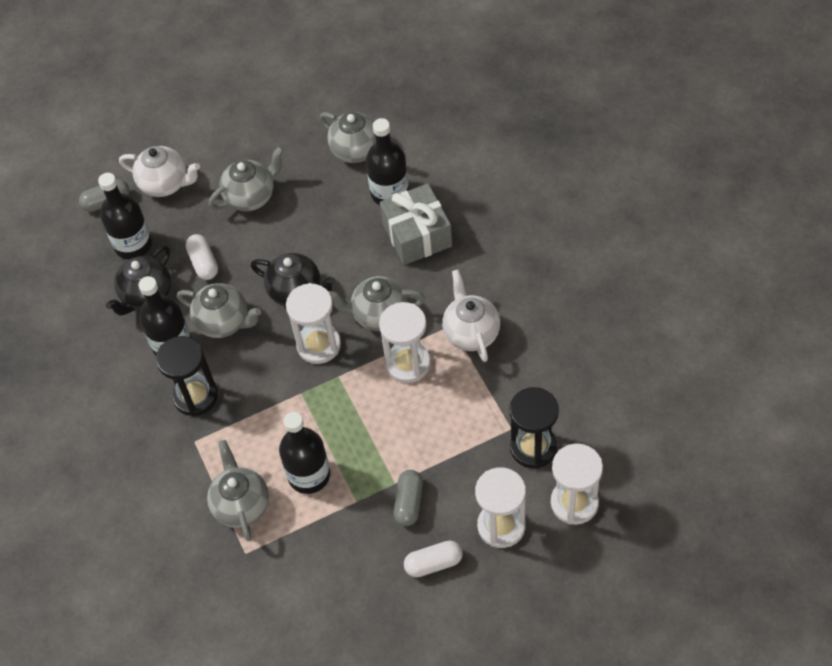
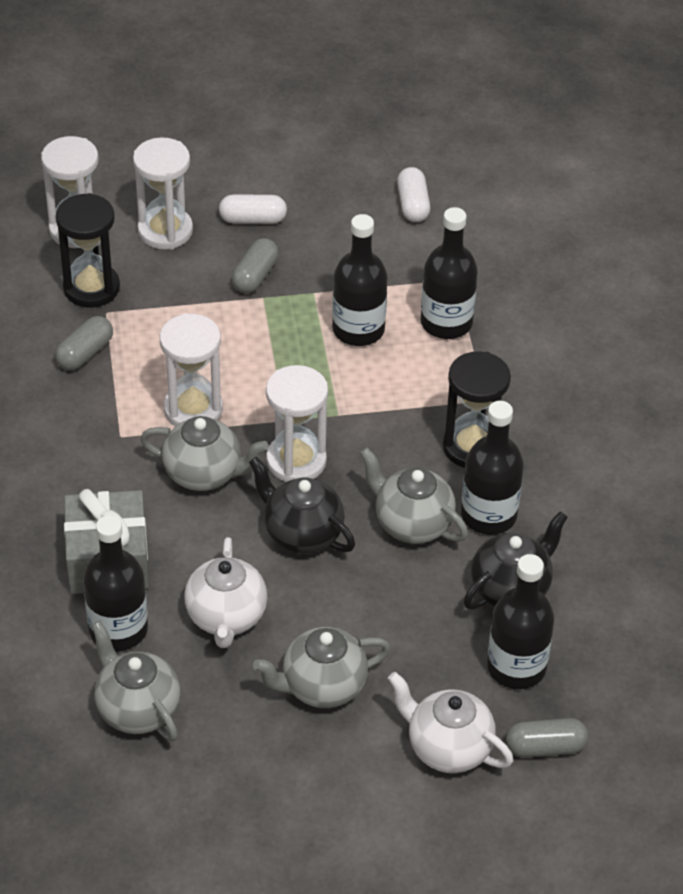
camera: 170 degrees left, 10 degrees down
white capsule [186,234,218,280] -> white capsule moved to [397,167,430,222]
grey teapot [207,440,269,541] -> black bottle [421,207,478,339]
white teapot [442,270,500,362] -> white teapot moved to [184,537,267,648]
none -> grey capsule [55,316,113,370]

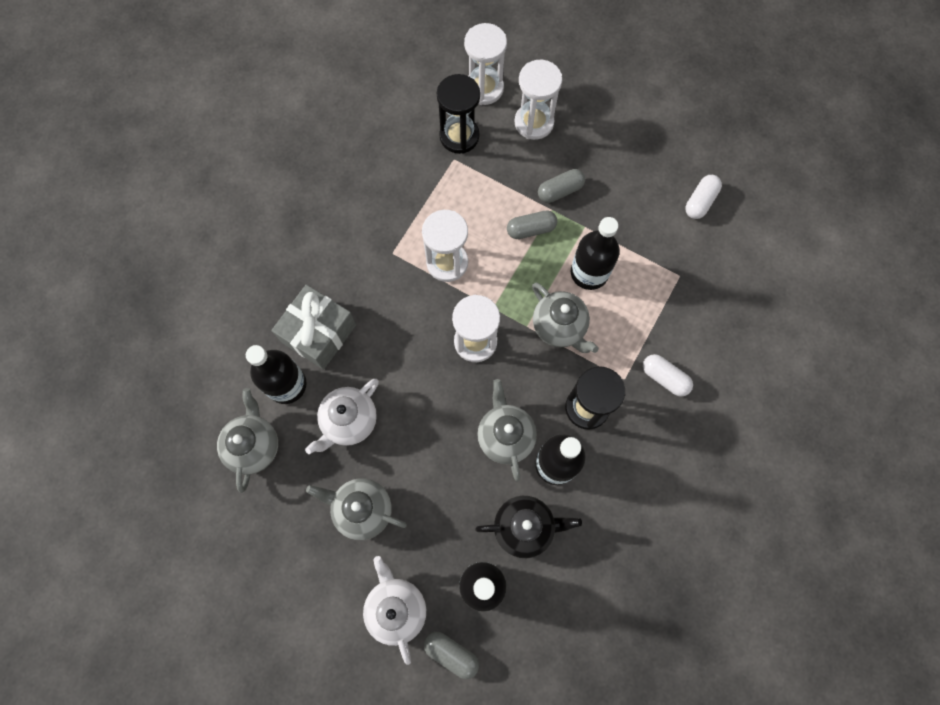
camera: 40 degrees right, 25 degrees up
grey capsule [55,316,113,370] -> grey capsule moved to [507,210,557,239]
grey teapot [140,416,269,491] -> grey teapot moved to [532,282,599,353]
white capsule [219,194,287,224] -> white capsule moved to [643,354,693,397]
black teapot [249,457,355,554] -> none
black bottle [421,207,478,339] -> none

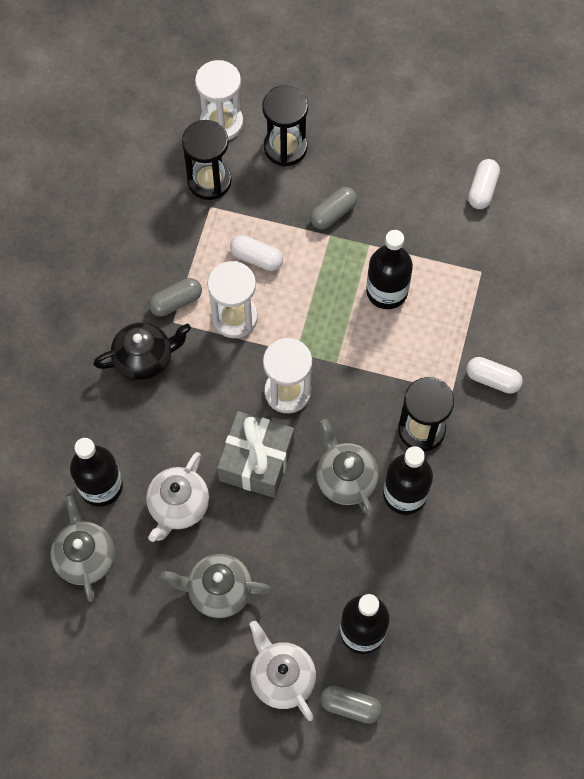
camera: 15 degrees left, 5 degrees down
grey gift [271,285,356,370] -> grey gift moved to [217,411,294,498]
black teapot [475,496,582,558] -> black teapot moved to [93,322,191,382]
grey capsule [507,210,557,239] -> grey capsule moved to [149,278,202,317]
white hourglass [515,60,562,140] -> black hourglass [262,85,308,167]
grey teapot [532,282,599,353] -> none
none -> white capsule [230,235,283,271]

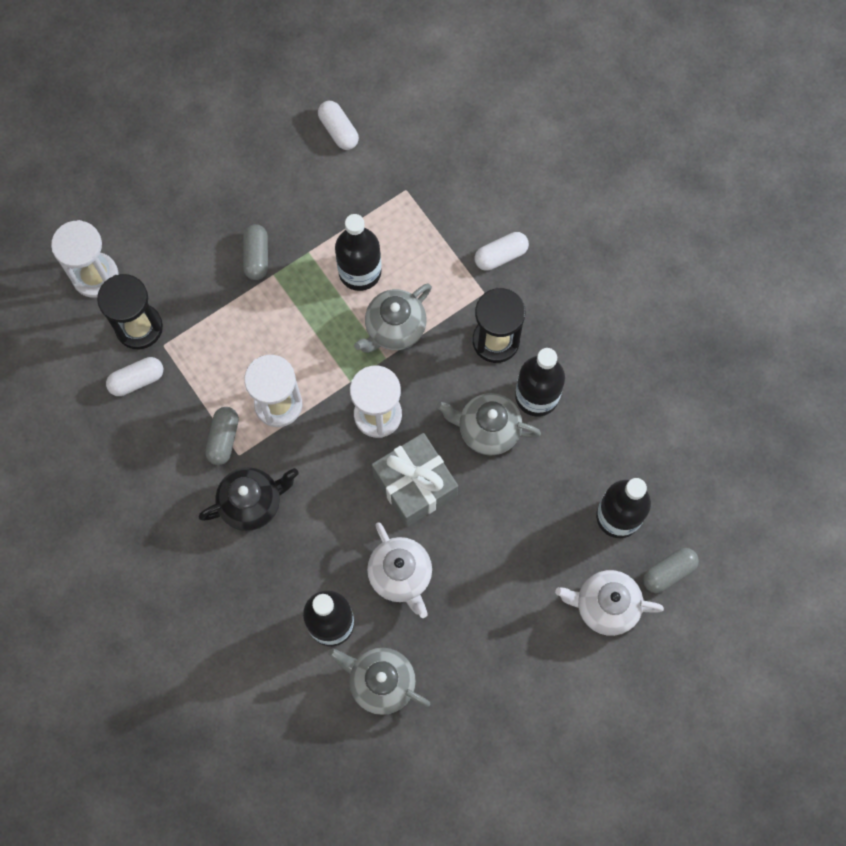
camera: 50 degrees left, 5 degrees up
black teapot [93,322,191,382] -> black teapot turned 45 degrees clockwise [199,467,299,531]
grey teapot [161,554,271,618] -> grey teapot moved to [354,283,432,353]
white capsule [230,235,283,271] -> white capsule moved to [106,357,163,396]
black hourglass [262,85,308,167] -> none

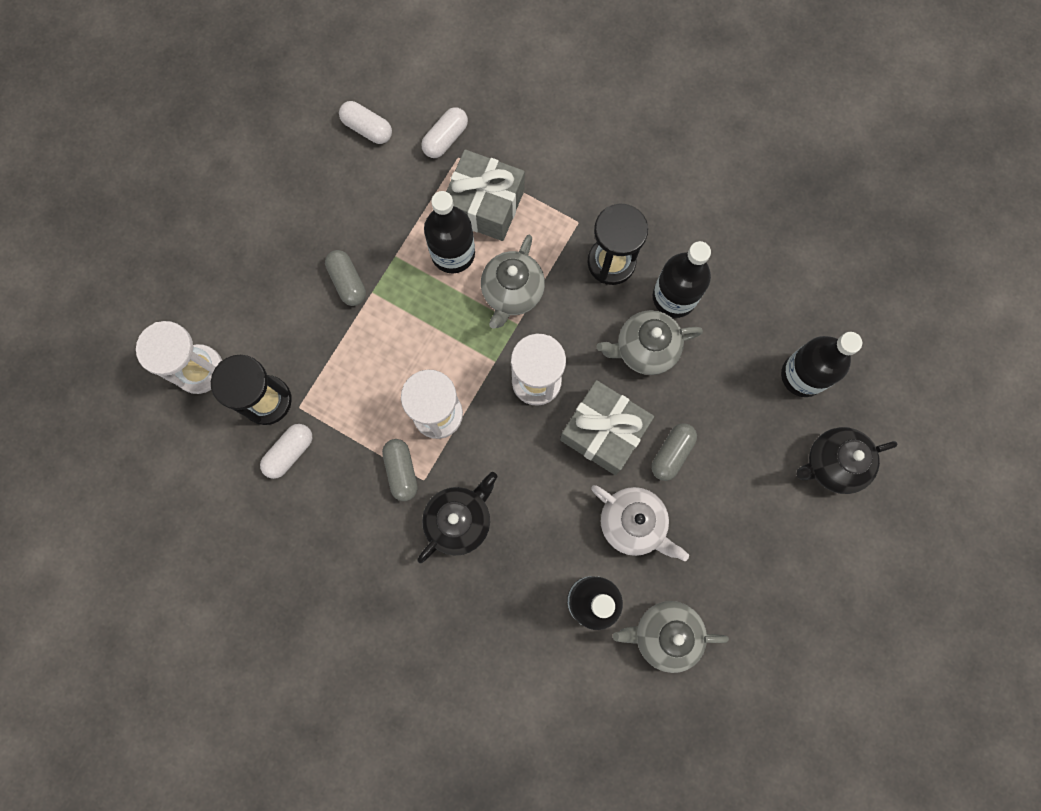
camera: 25 degrees left, 5 degrees up
white capsule [475,232,529,271] -> white capsule moved to [421,107,468,158]
white teapot [555,570,664,636] -> black teapot [796,427,897,494]
grey capsule [643,548,699,593] -> grey capsule moved to [652,423,697,481]
none -> grey gift [446,149,525,241]

